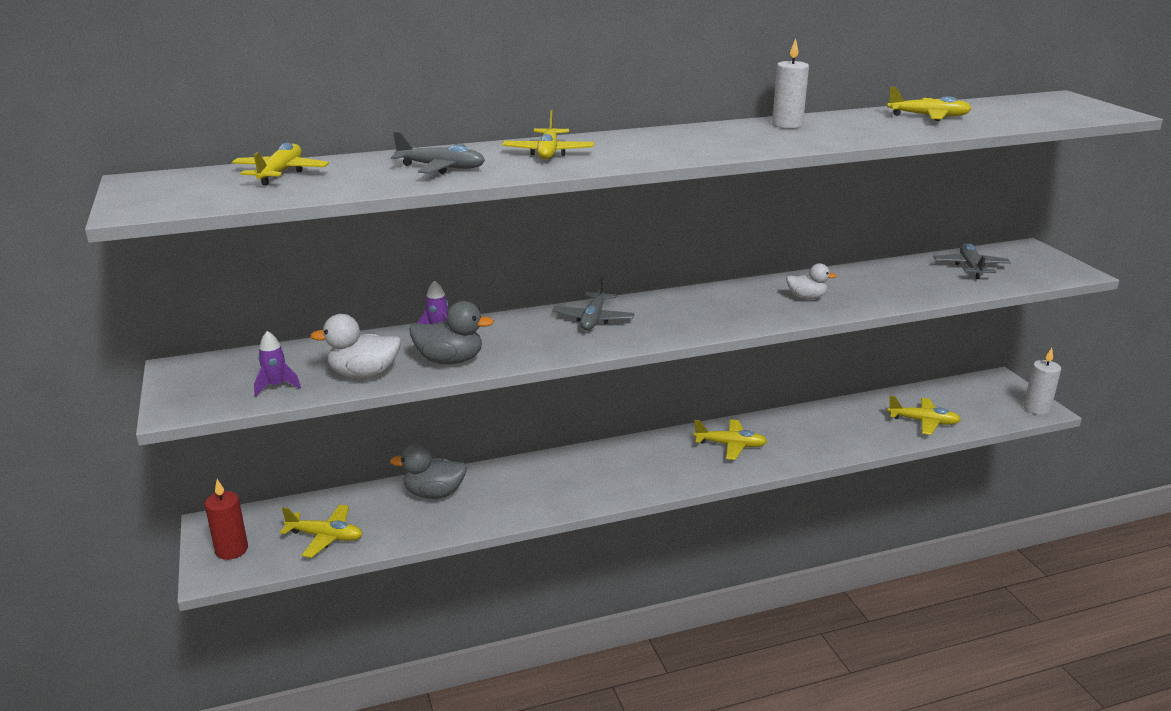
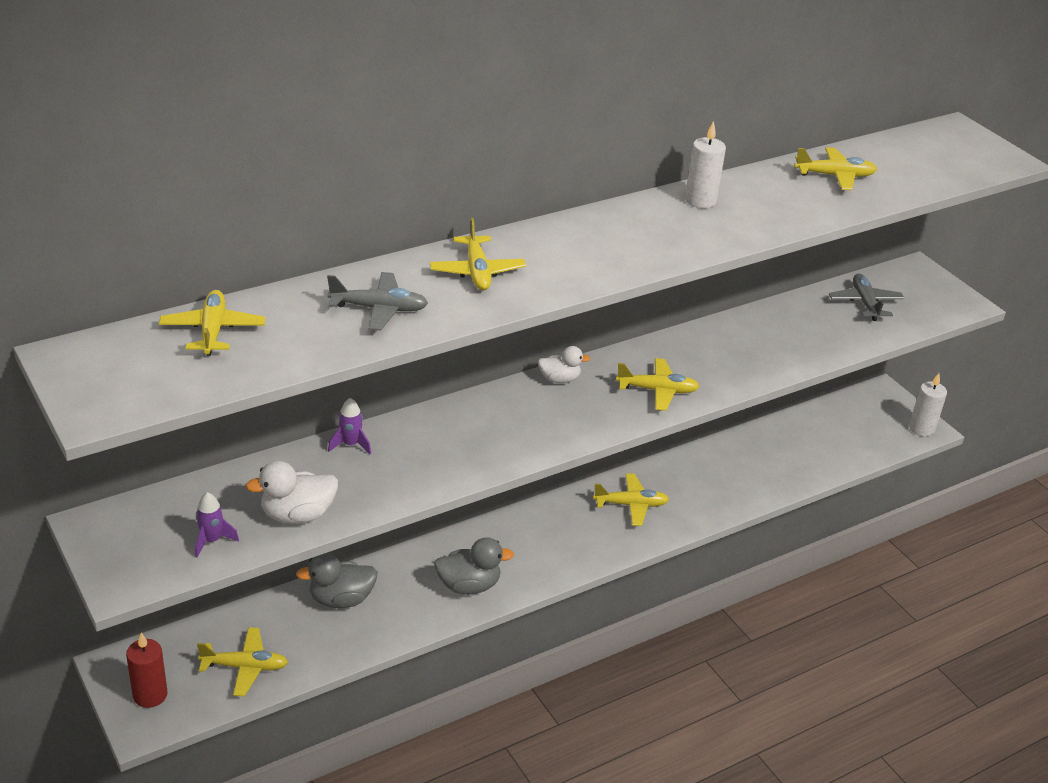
camera: 15 degrees left, 10 degrees up
grey duck [409,301,494,364] -> grey duck moved to [434,537,514,594]
grey plane [552,277,635,331] -> none
white duck [786,263,837,299] -> white duck moved to [538,346,590,383]
yellow plane [887,396,961,435] -> yellow plane moved to [616,358,700,411]

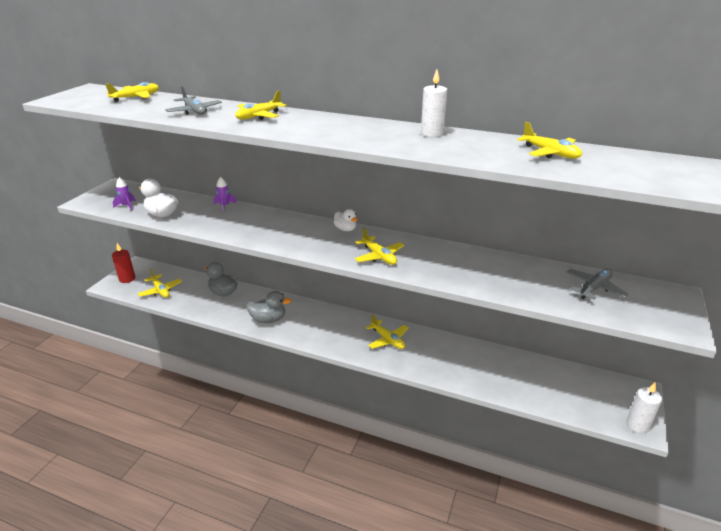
camera: 55 degrees right, 5 degrees down
grey duck [434,537,514,594] -> grey duck turned 45 degrees counterclockwise [246,291,291,323]

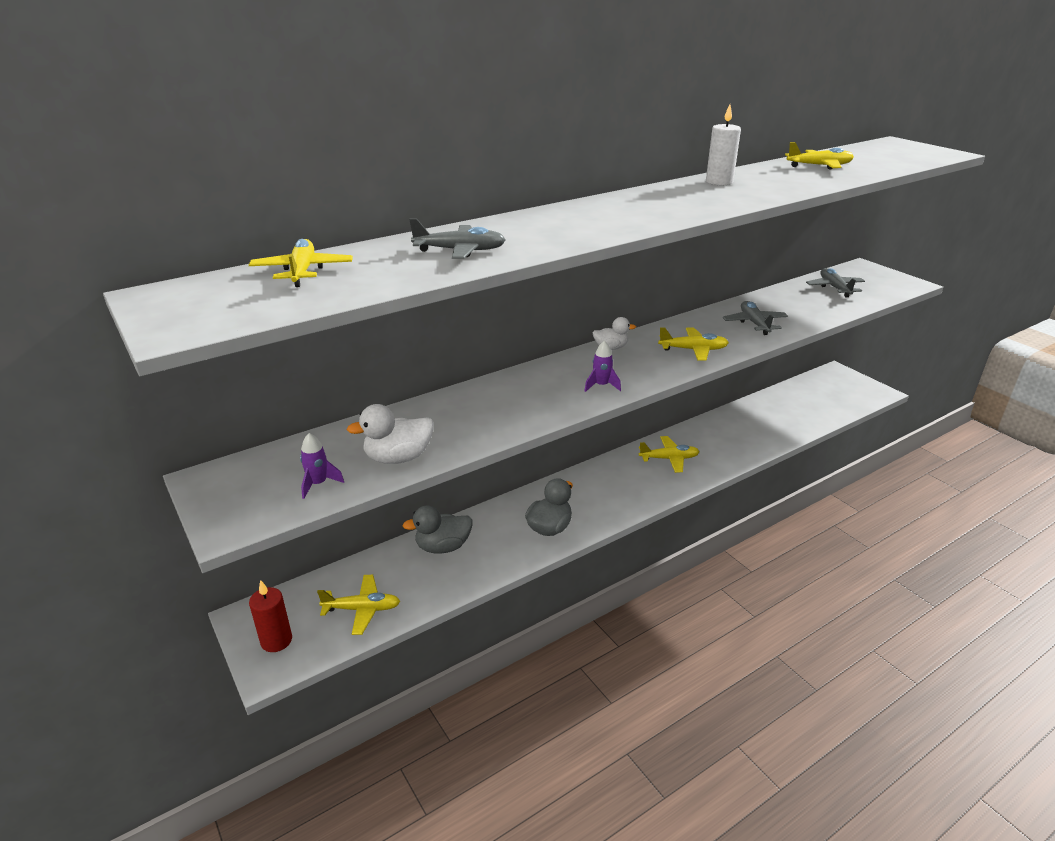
camera: 55 degrees left, 0 degrees up
purple rocket [214,177,237,212] -> purple rocket moved to [584,341,621,392]
yellow plane [235,91,287,120] -> none
white candle [626,383,662,433] -> none
none -> grey plane [723,301,788,335]

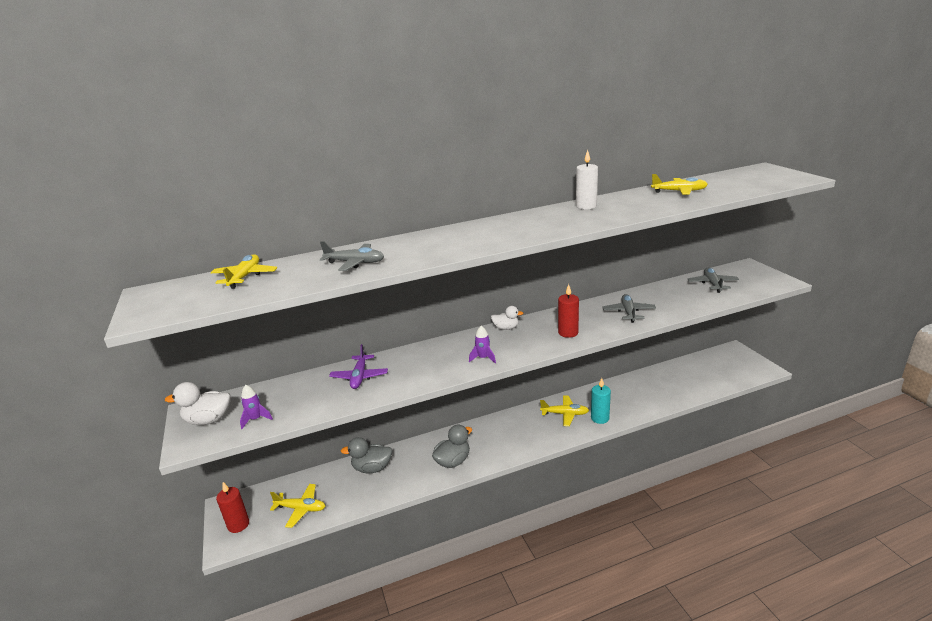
camera: 15 degrees right, 5 degrees down
white duck [347,404,434,464] -> white duck moved to [165,382,230,425]
yellow plane [658,328,729,361] -> red candle [558,284,579,338]
none -> purple plane [329,344,388,389]
none -> turquoise candle [591,378,611,424]

